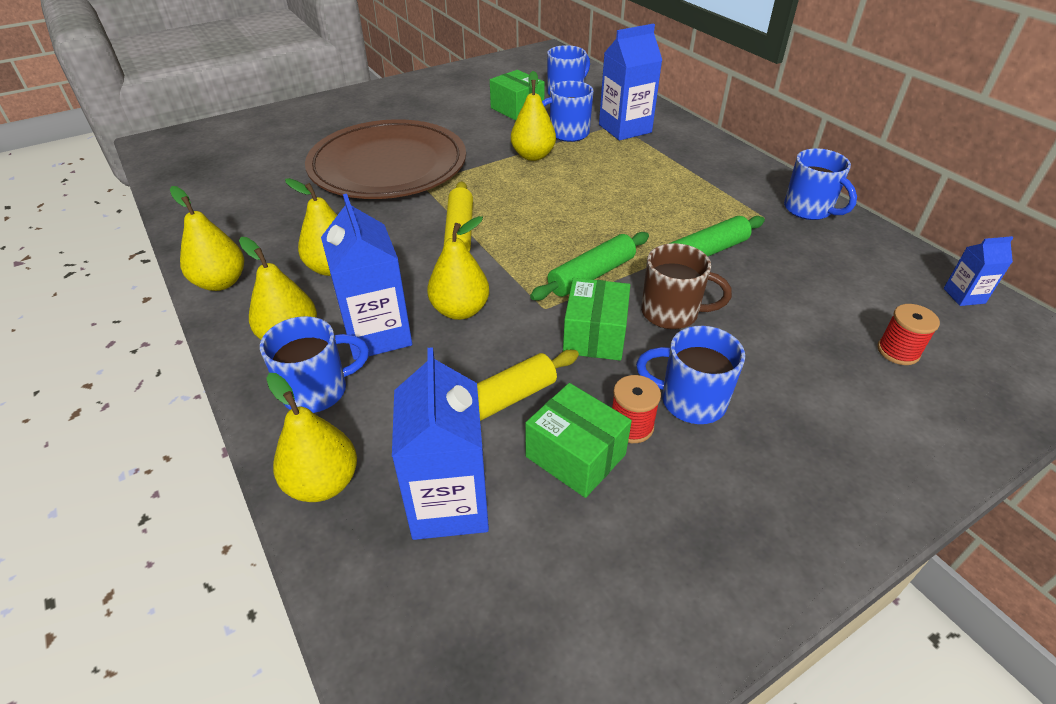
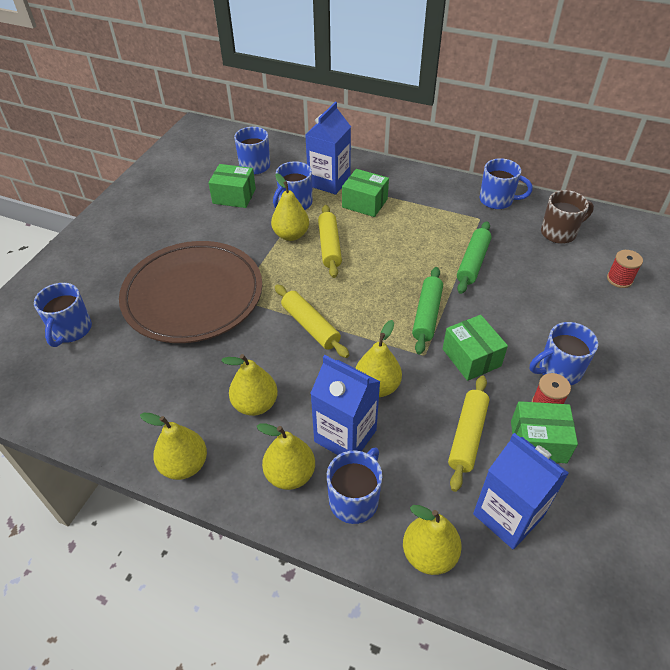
camera: 35 degrees left, 5 degrees up
brown mug [641,243,732,329] -> brown mug moved to [541,190,594,244]
blue carton [943,236,1014,306] -> none
none -> blue mug [34,283,92,347]
none -> yellow rolling pin [318,205,342,278]
none -> green box [342,169,389,217]

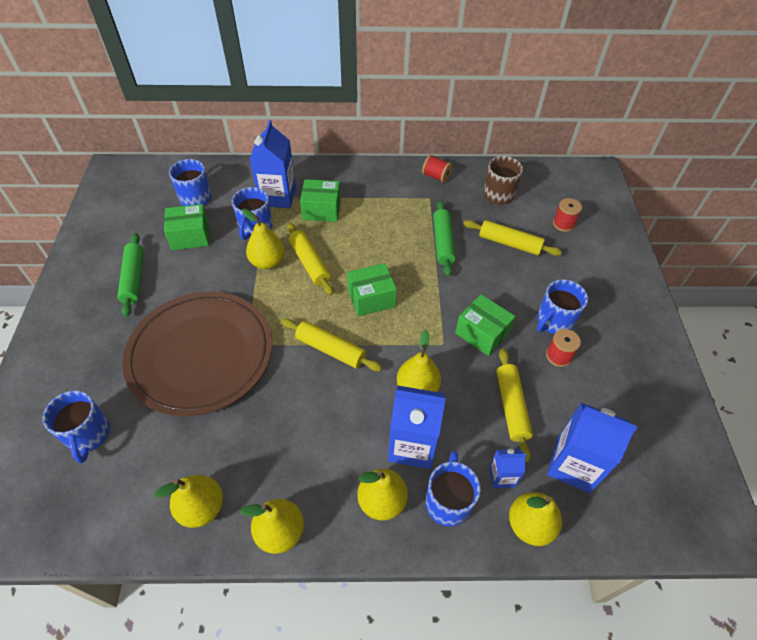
camera: 25 degrees left, 5 degrees up
yellow pear [221,354,278,416] -> yellow pear moved to [155,475,223,528]
green rolling pin [412,267,443,354] -> green rolling pin moved to [117,233,144,317]
blue mug [480,158,533,209] -> red spool [422,155,453,183]
green box [511,401,578,463] -> green box moved to [347,263,397,316]
none -> yellow rolling pin [463,220,562,256]
none -> blue carton [489,449,527,488]

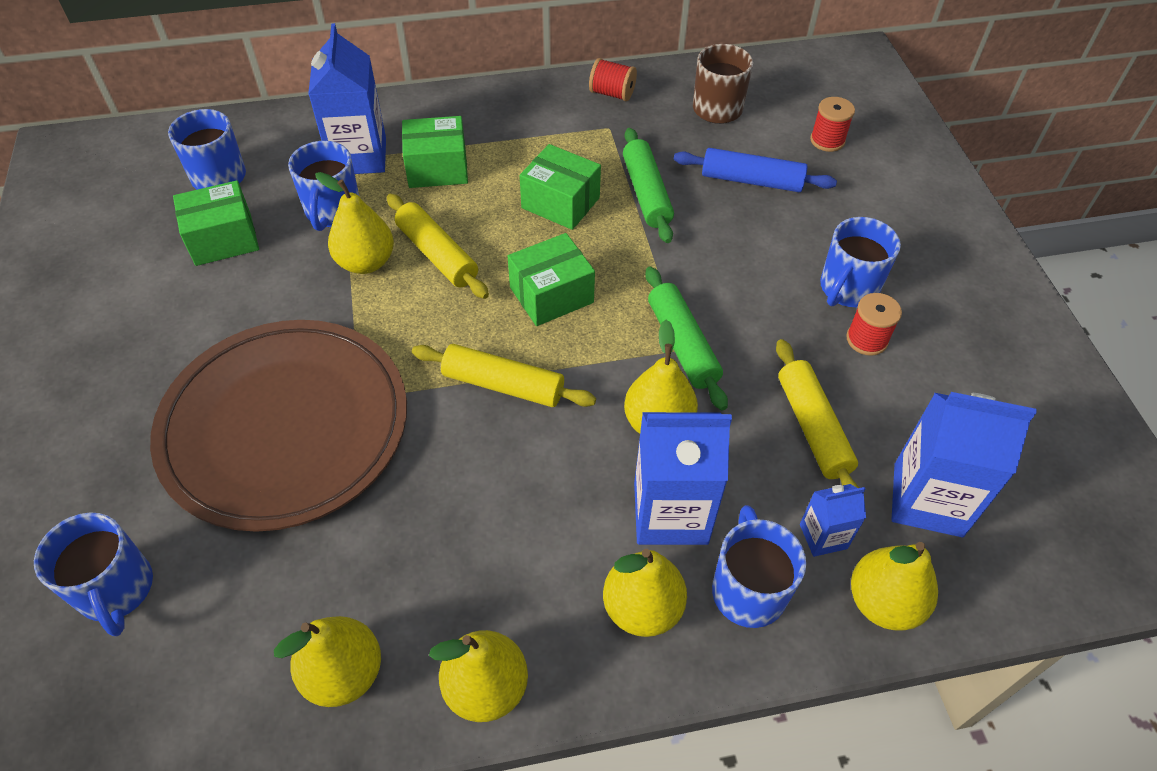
camera: 10 degrees left, 0 degrees up
green rolling pin [117,233,144,317] -> green rolling pin moved to [645,266,728,411]
green box [455,294,515,356] -> green box moved to [520,144,601,230]
yellow rolling pin [463,220,562,256] -> blue rolling pin [673,148,837,192]

